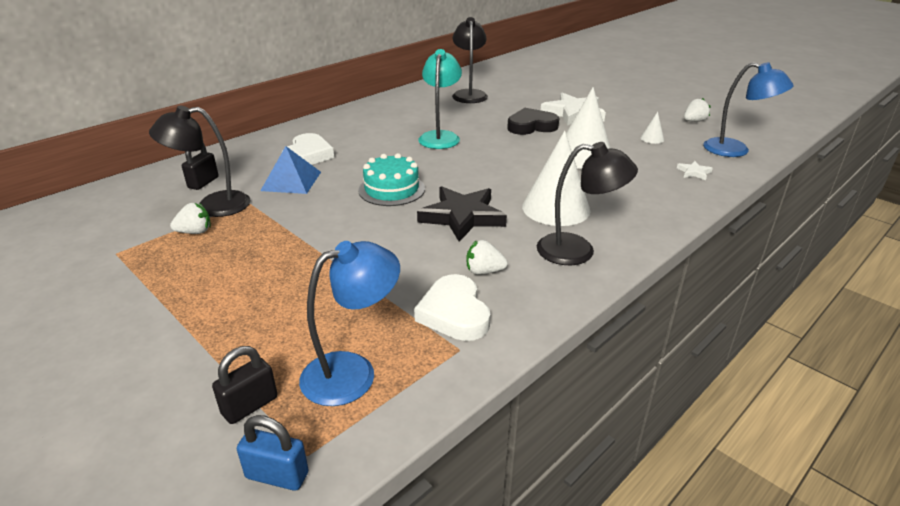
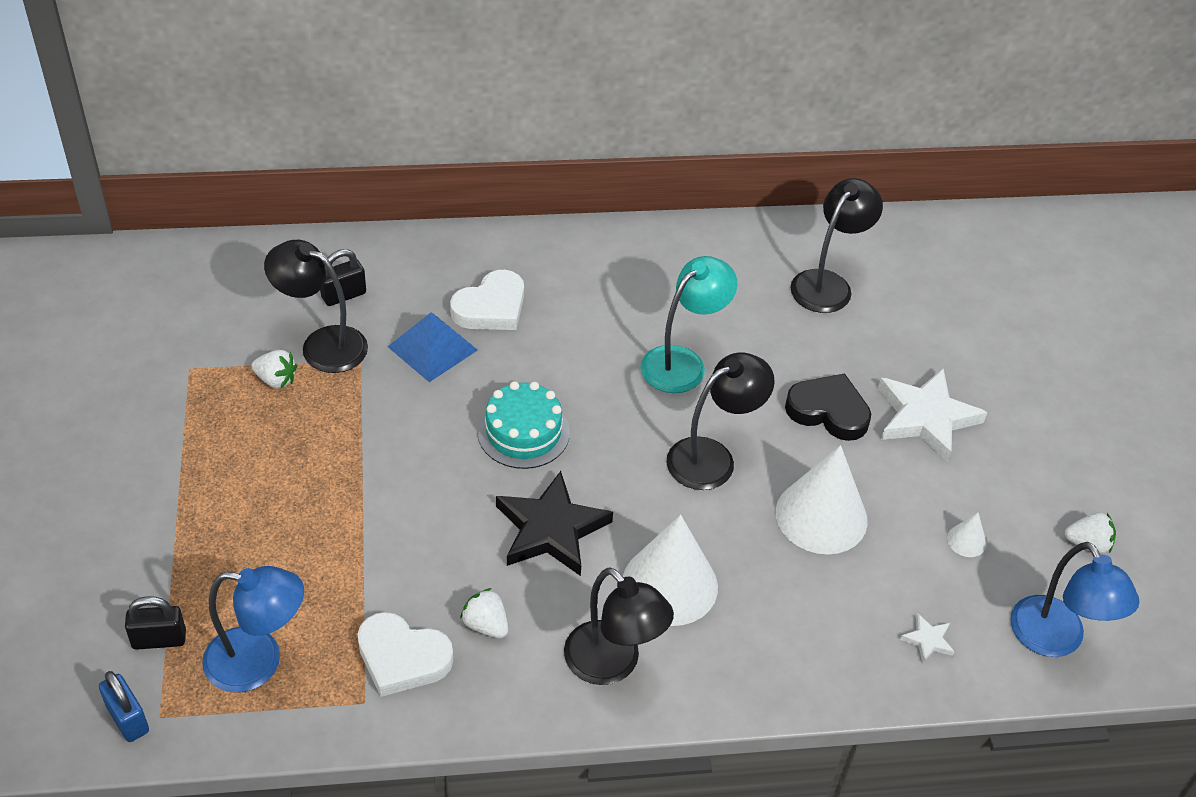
camera: 35 degrees right, 15 degrees up
white heart [414,274,490,341] -> white heart turned 90 degrees counterclockwise [358,612,453,697]
none -> black lamp [667,352,775,490]

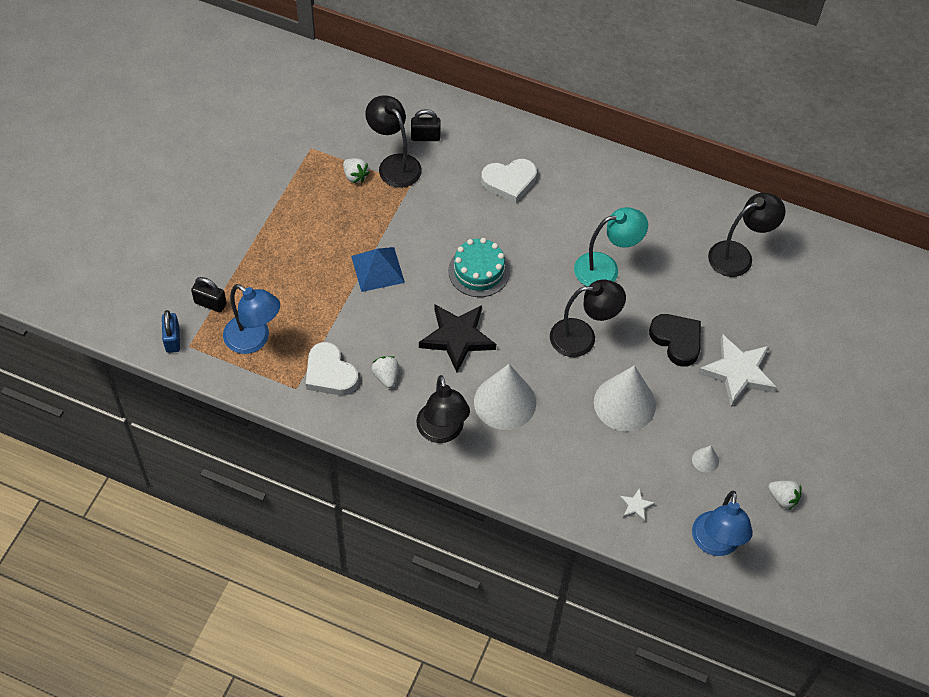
camera: 30 degrees right, 10 degrees up
blue pyramid [388,312,478,382] -> blue pyramid moved to [351,247,405,292]

